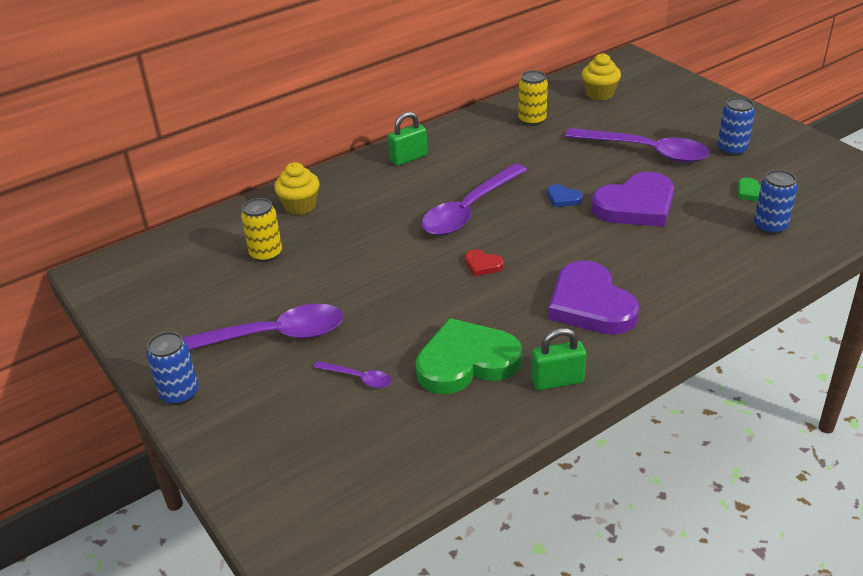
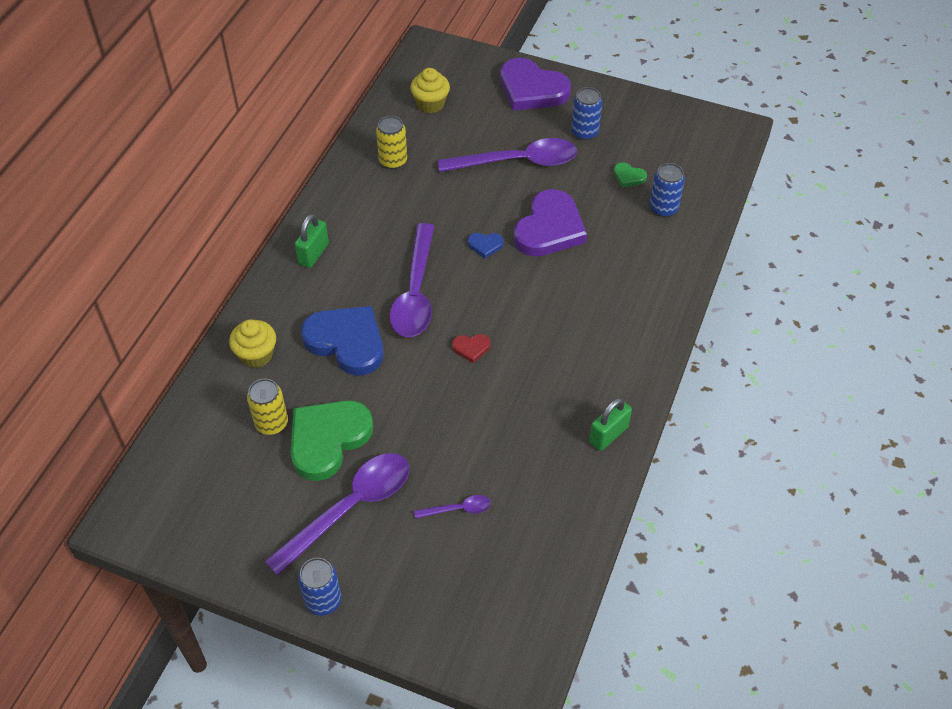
camera: 35 degrees left, 15 degrees up
green heart [415,318,522,394] -> green heart moved to [290,400,373,481]
purple heart [548,261,639,335] -> purple heart moved to [500,58,571,111]
none -> blue heart [301,306,384,376]

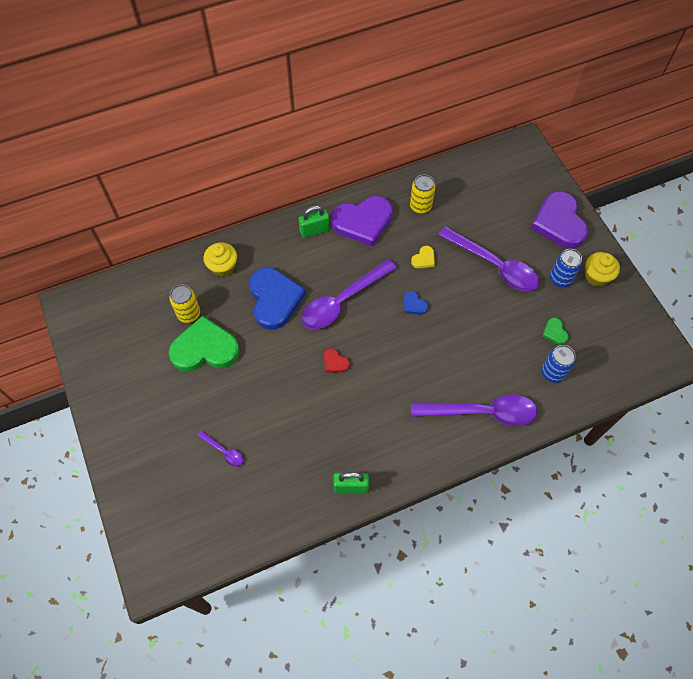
camera: 45 degrees right, 10 degrees up
purple spoon [265,453,410,575] -> purple spoon moved to [412,394,538,426]
blue can [298,558,341,616] -> none
yellow cupcake [410,68,450,113] -> yellow cupcake moved to [585,252,620,287]
purple heart [514,189,587,257] -> purple heart moved to [331,196,393,247]
none -> yellow heart [411,246,435,268]

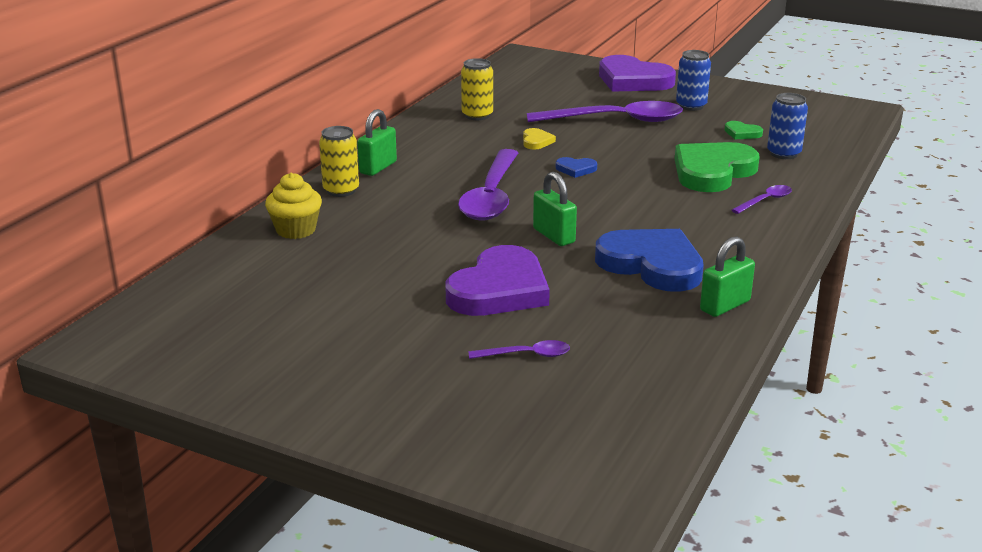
camera: 40 degrees left, 35 degrees down
yellow can [169,284,200,323] -> yellow can moved to [319,126,359,197]
green heart [169,315,240,372] -> green heart moved to [675,142,759,192]
blue heart [249,268,306,330] -> blue heart moved to [595,229,704,292]
red heart [324,348,350,373] -> green padlock [533,172,577,246]
purple heart [331,196,393,247] -> purple heart moved to [445,245,550,316]
purple spoon [412,394,538,426] -> purple spoon [732,185,792,214], size x0.45
yellow cupcake [585,252,620,287] -> none

